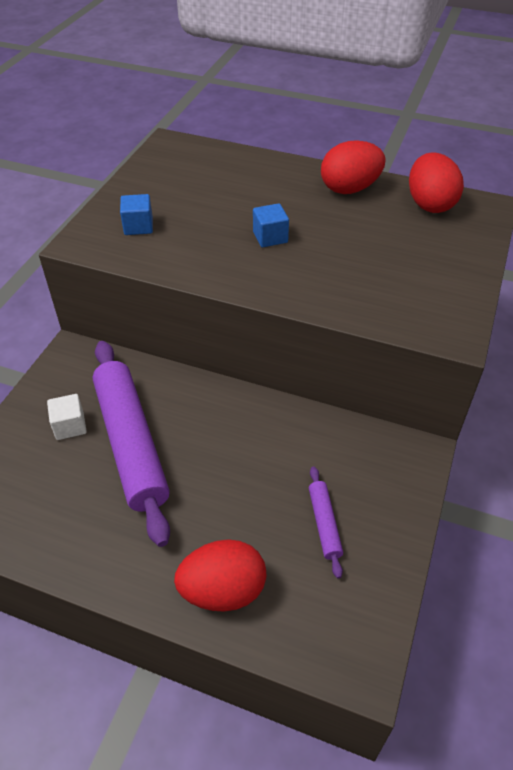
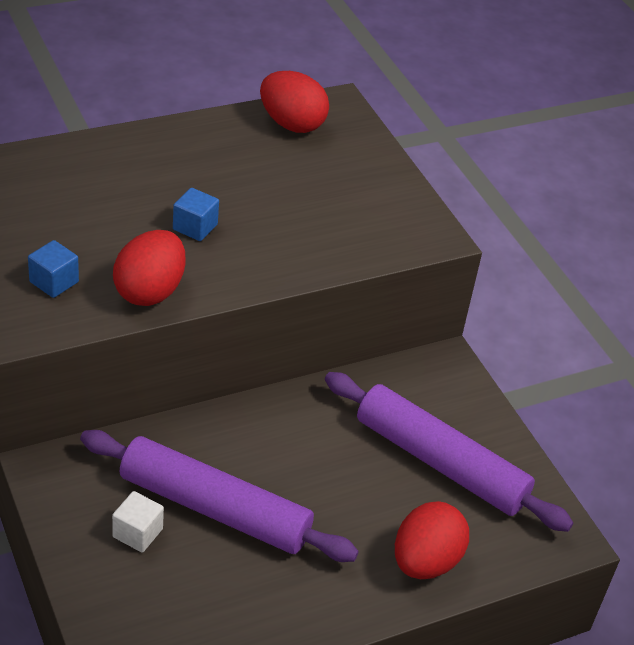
camera: 50 degrees left, 5 degrees down
purple rolling pin [309,466,343,579] -> purple rolling pin [325,372,573,532], size x2.28
red egg [321,140,385,194] -> red egg moved to [113,230,186,306]

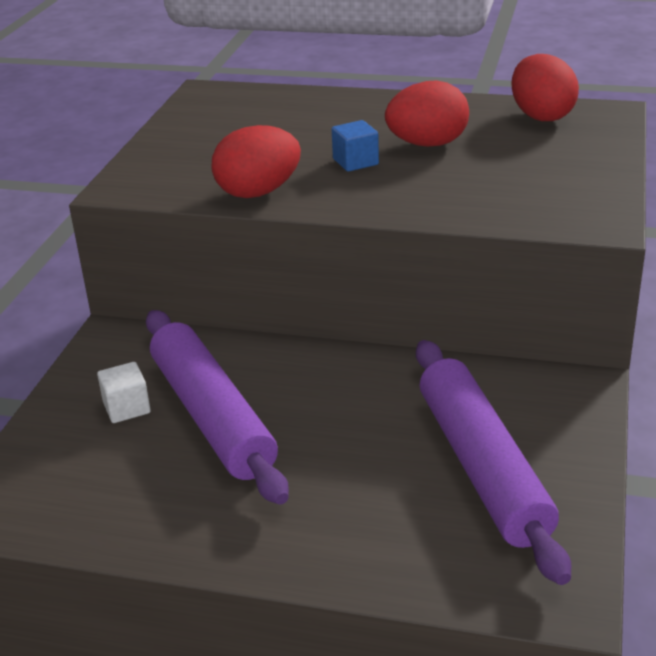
camera: 45 degrees right, 10 degrees down
blue cube [28,240,79,298] -> none
red egg [395,501,469,579] -> red egg moved to [385,81,469,147]

